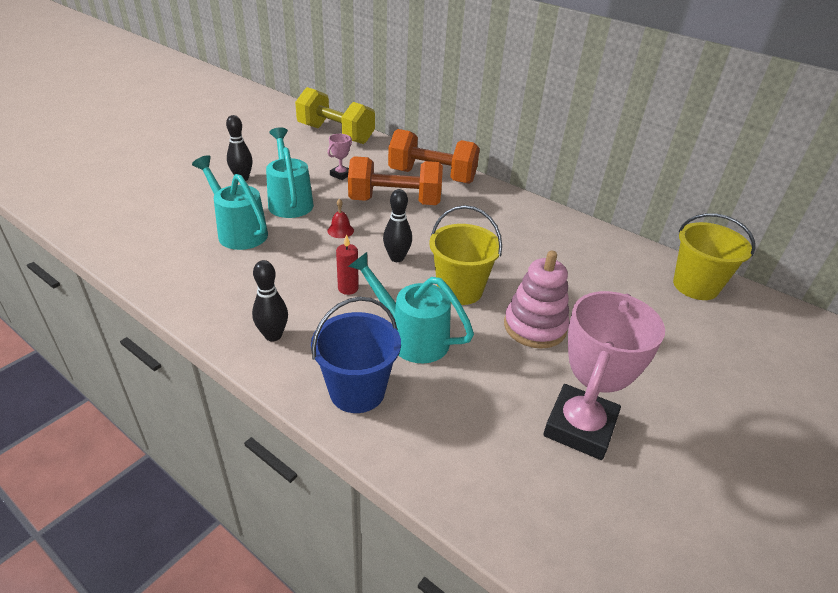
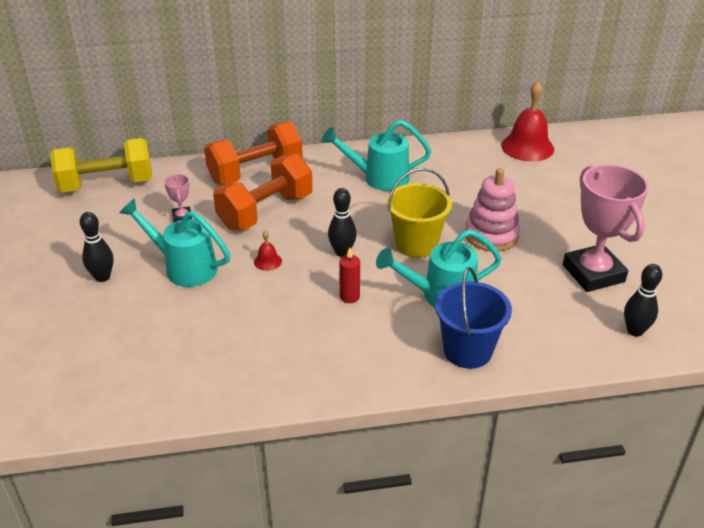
camera: 45 degrees left, 0 degrees up
turquoise watering can [192,155,268,250] -> turquoise watering can moved to [321,120,431,191]
black bowling pin [252,260,288,342] -> black bowling pin moved to [624,264,662,337]
yellow bucket [673,213,755,300] -> red bell [501,81,554,162]

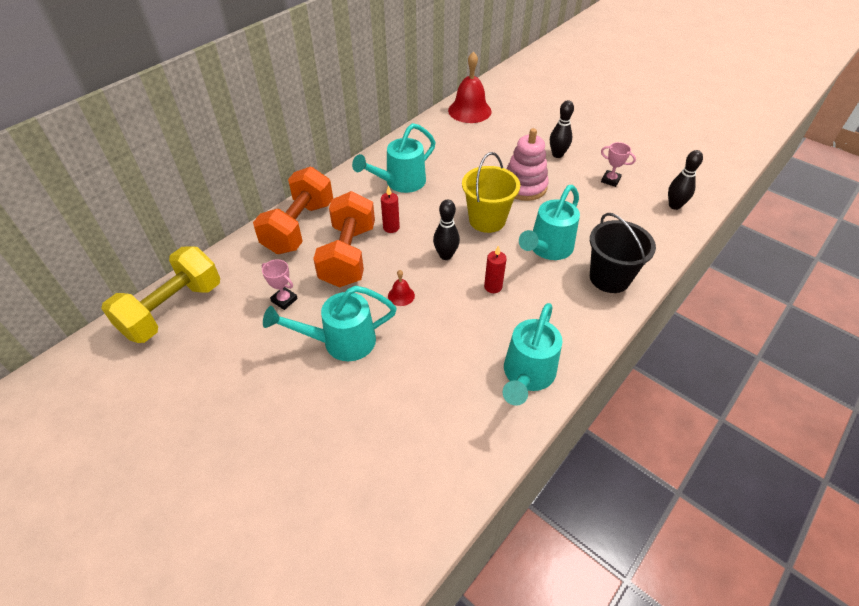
camera: 40 degrees left, 10 degrees up
black bowling pin [80,212,114,282] -> black bowling pin moved to [550,100,574,158]
blue bucket [435,267,512,369] -> black bucket [590,213,656,293]
pink trophy [563,165,649,292] -> pink trophy [601,142,636,187], size x0.44
none -> red candle [381,185,400,233]
none -> turquoise watering can [503,303,562,406]

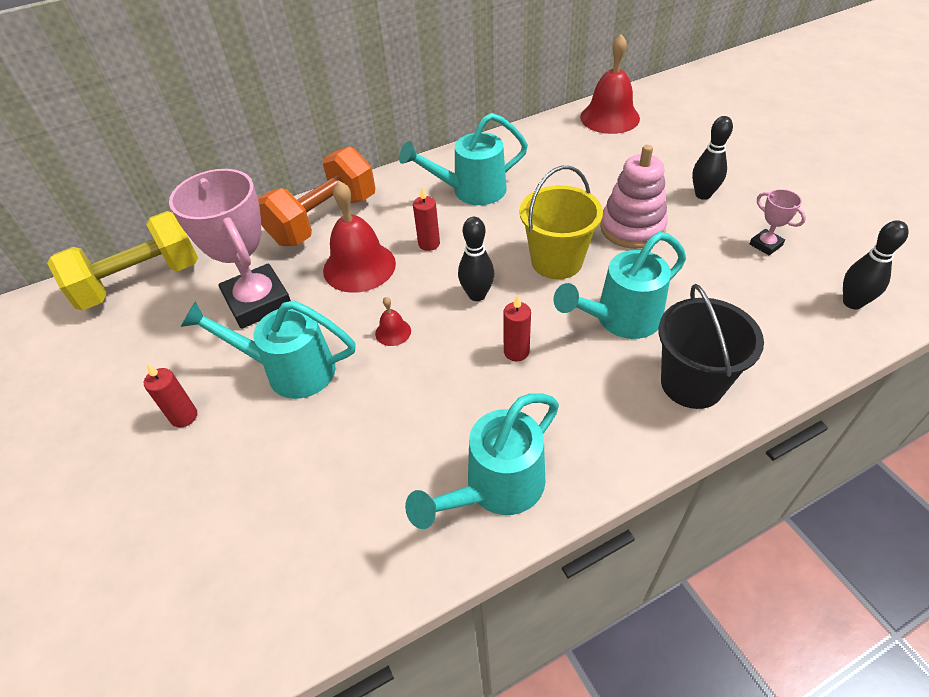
camera: 25 degrees right, 0 degrees up
pink trophy [262,259,298,310] -> pink trophy [169,169,291,329], size x2.28
orange dumbbell [313,191,375,287] -> red bell [323,181,396,293]
none -> red candle [144,363,197,428]

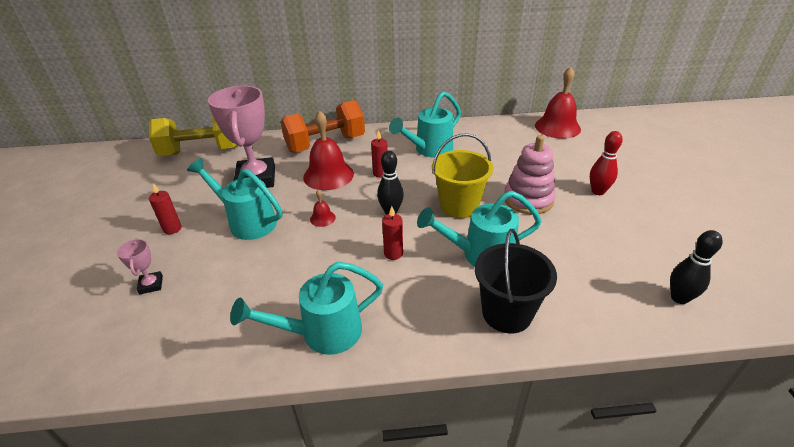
camera: 20 degrees right, 10 degrees down
turquoise watering can [399,113,528,205] -> turquoise watering can turned 45 degrees counterclockwise [389,91,461,158]
black bowling pin [692,116,733,200] -> red bowling pin [590,131,623,195]
pink trophy [750,189,806,255] -> pink trophy moved to [117,239,163,295]

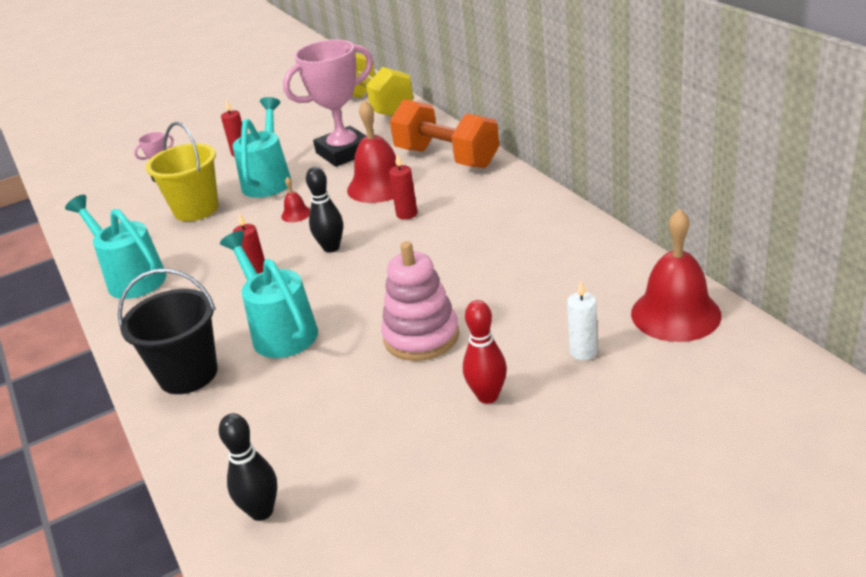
camera: 70 degrees right, 5 degrees down
turquoise watering can [389,91,461,158] -> none
yellow bucket [432,134,493,218] -> yellow bucket moved to [146,122,219,221]
none -> white candle [567,281,598,360]

